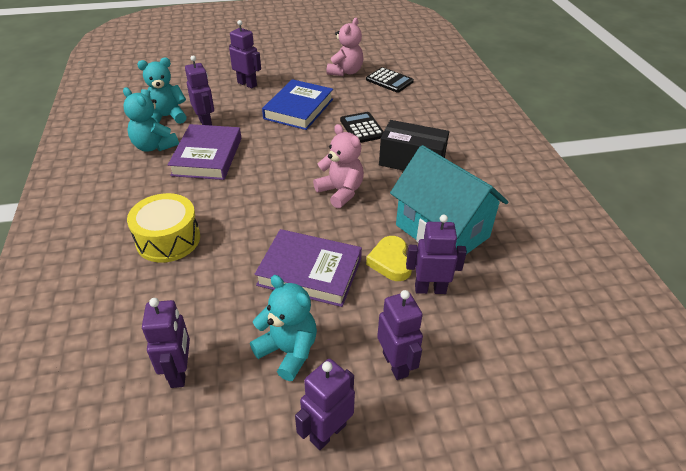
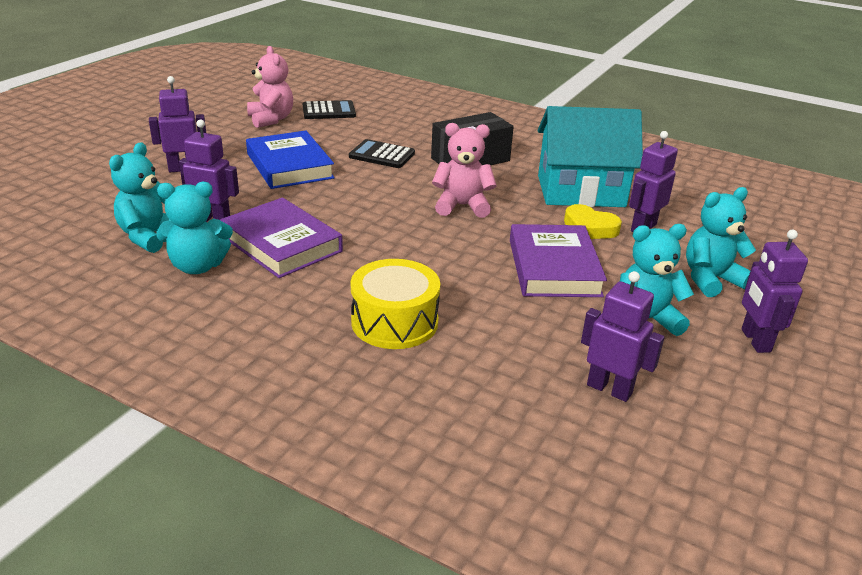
camera: 50 degrees left, 10 degrees down
purple book [255,229,362,307] -> purple book turned 60 degrees counterclockwise [510,224,607,297]
purple robot [377,290,423,380] -> turquoise teddy bear [686,187,756,297]

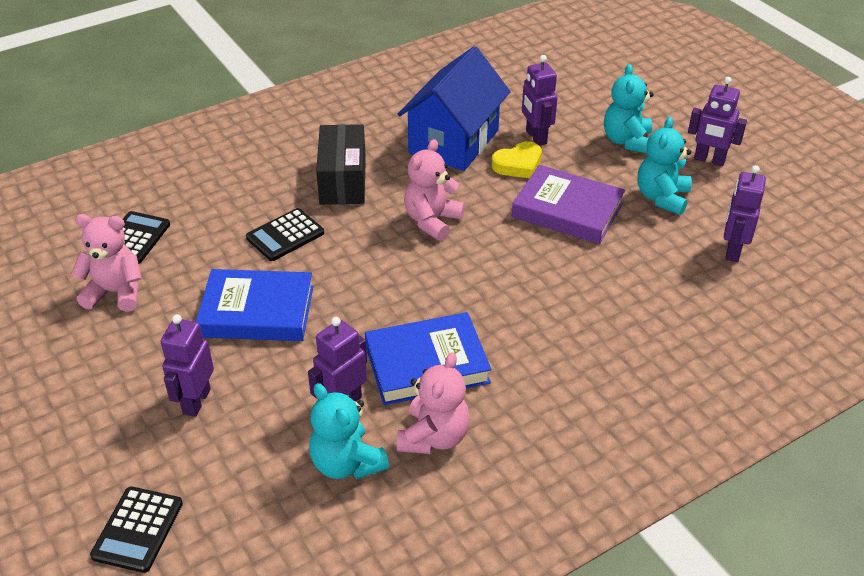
camera: 60 degrees left, 10 degrees up
turquoise teddy bear [156,182,233,274] -> pink teddy bear [397,352,470,454]
purple book [220,197,343,278] -> blue book [365,312,492,405]
yellow drum [351,259,440,349] -> none
turquoise house [537,106,643,207] -> blue house [398,46,511,171]
purple robot [581,271,664,402] -> purple robot turned 45 degrees counterclockwise [724,165,766,262]
none -> black calculator [90,486,183,573]

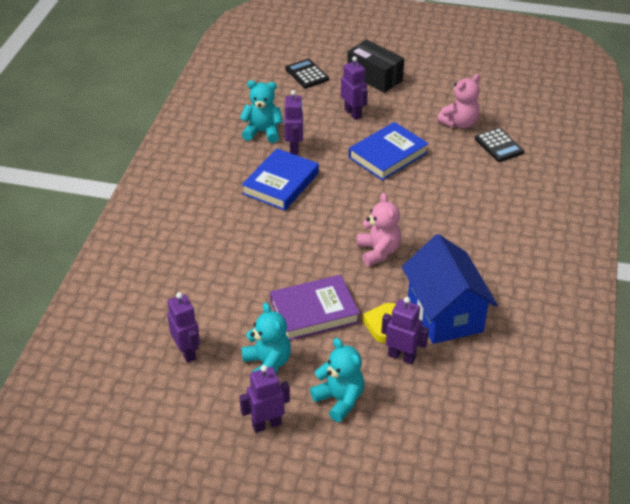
camera: 135 degrees right, 0 degrees up
black calculator [246,208,324,261] -> none
black box [316,124,366,205] -> black box moved to [347,39,404,93]
pink teddy bear [397,352,470,454] -> none

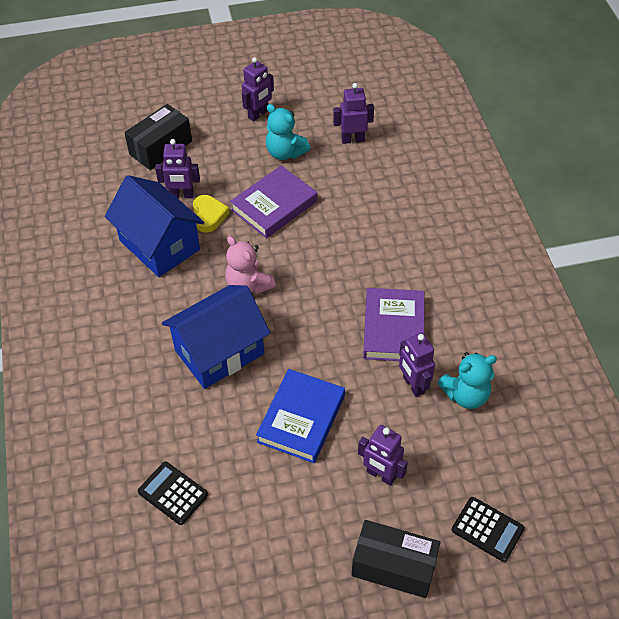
camera: 155 degrees right, 10 degrees up
purple robot [167,292,200,363] -> purple robot turned 135 degrees clockwise [333,83,374,144]
blue book [242,148,319,211] -> purple book [363,288,424,361]
turquoise teddy bear [310,338,364,422] -> none
pink teddy bear [437,74,480,128] -> none
none -> black box [124,104,192,170]
none -> blue house [162,285,270,389]

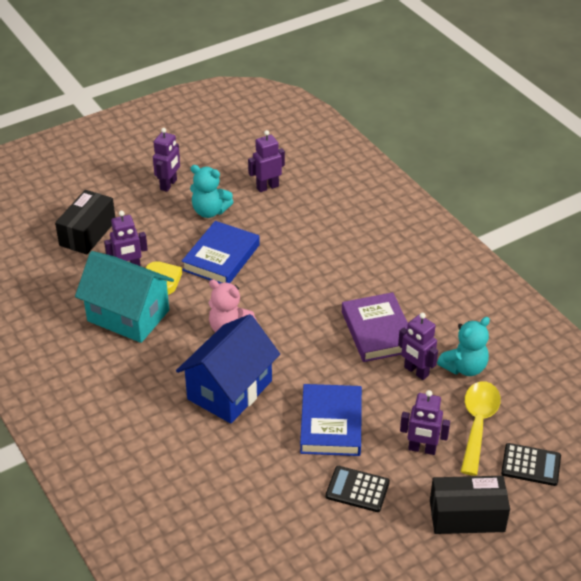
camera: 20 degrees left, 10 degrees down
blue house [105,175,204,277] -> turquoise house [75,251,174,343]
black calculator [138,462,208,525] -> black calculator moved to [326,466,390,512]
purple book [230,165,317,238] -> blue book [182,221,260,284]
none -> yellow spoon [461,381,501,476]

